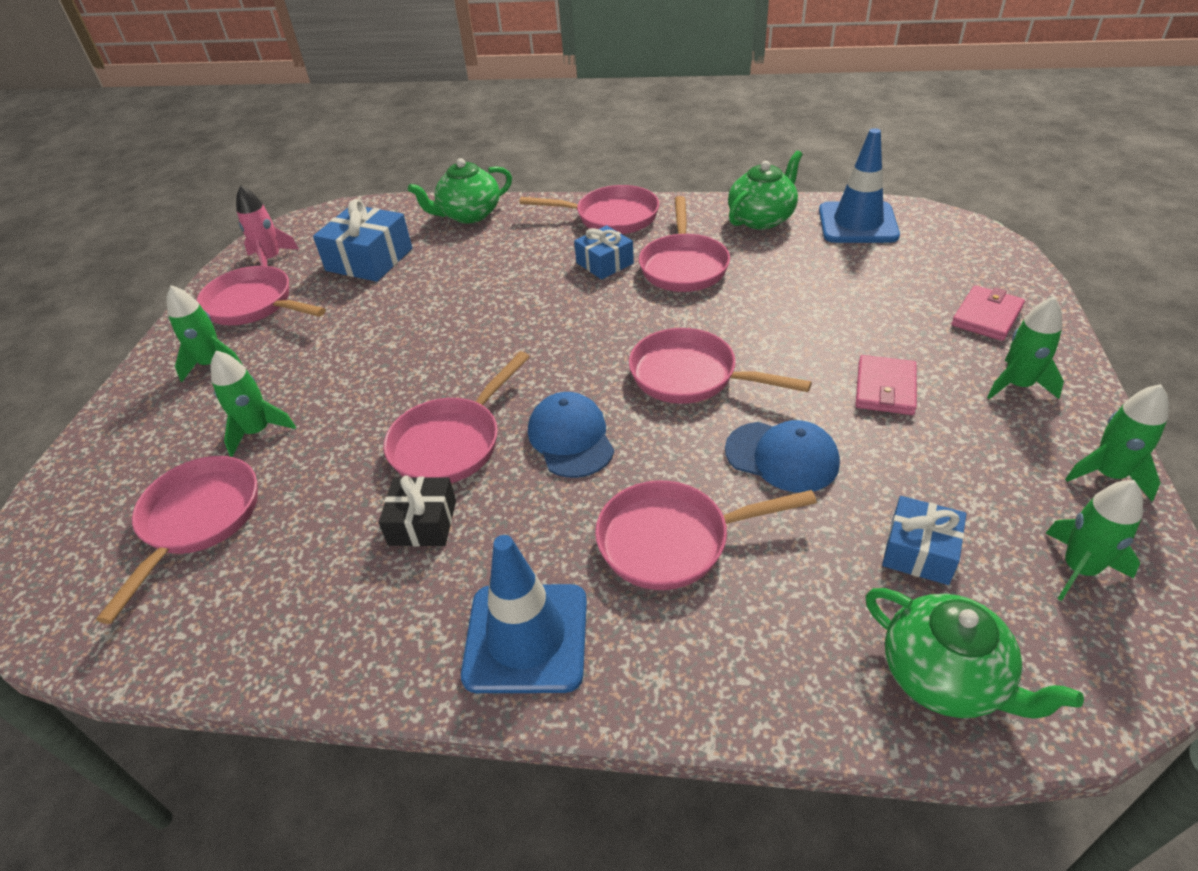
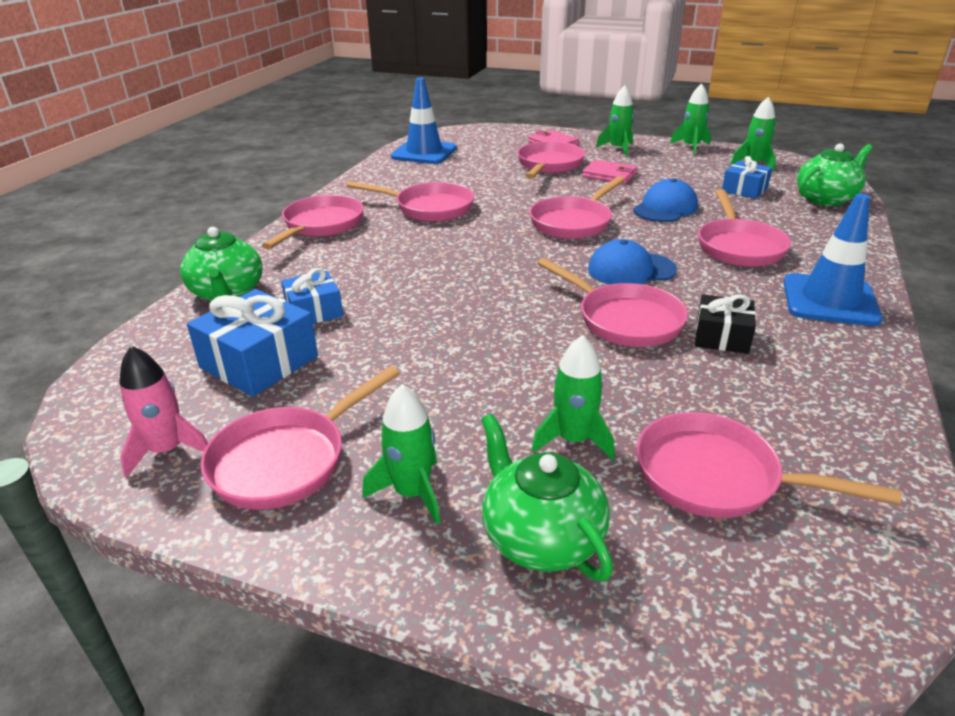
camera: 80 degrees left, 10 degrees down
blue gift [574,225,634,279] -> blue gift moved to [281,268,343,324]
green teapot [728,151,803,230] -> green teapot moved to [481,414,613,581]
none -> pink pan [517,141,585,179]

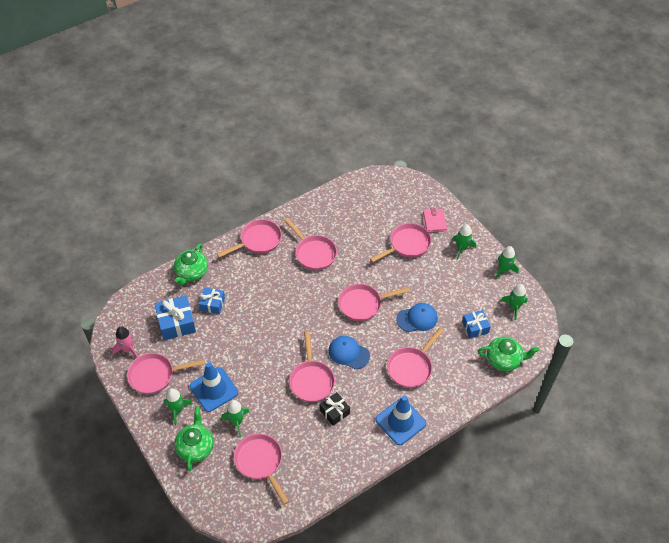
camera: 35 degrees right, 20 degrees up
blue traffic cone [391,78,457,164] -> blue traffic cone moved to [190,362,238,412]
pink wallet [582,160,637,184] -> none

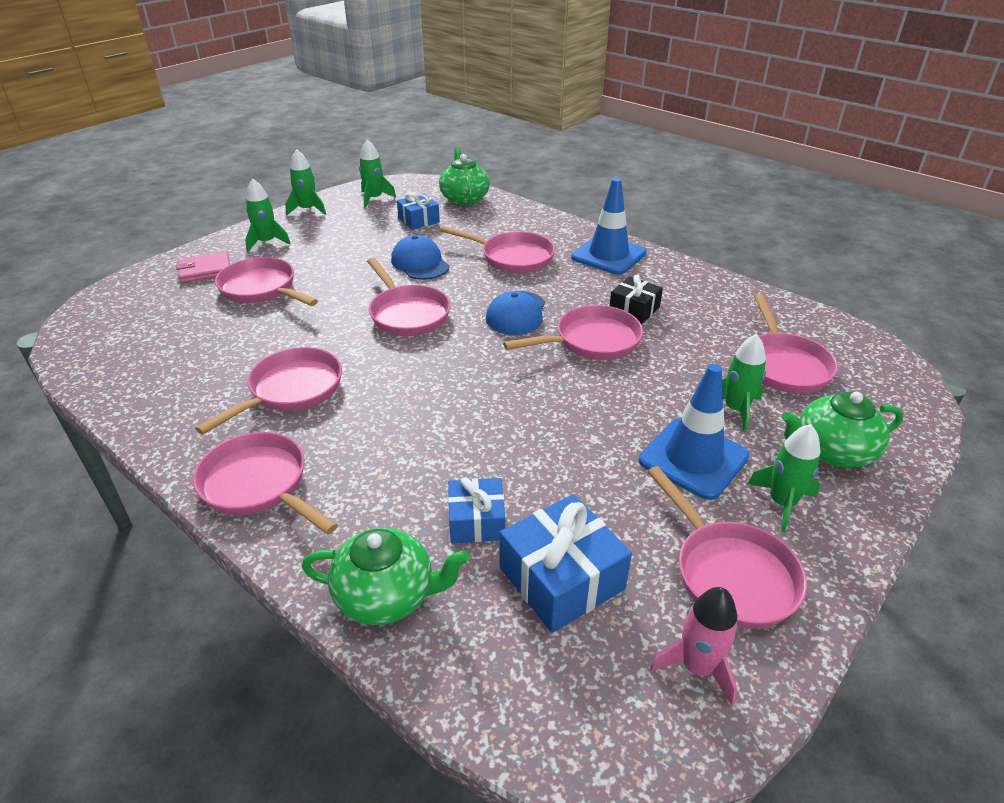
camera: 105 degrees left, 15 degrees down
pink pan [234,433,289,505] -> pink pan turned 45 degrees counterclockwise [754,294,838,394]

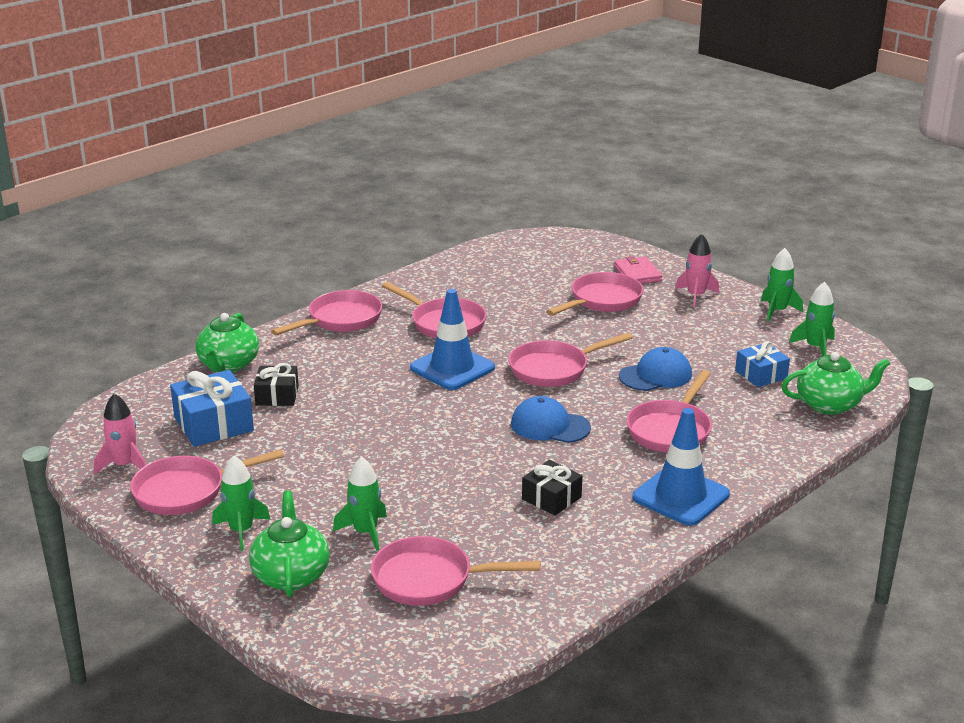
camera: 95 degrees right, 10 degrees down
green rocket [245,179,291,252] -> pink rocket [675,234,719,308]
blue gift [448,477,505,543] -> black gift [254,363,299,406]
pink pan [503,305,643,360] -> none
blue traffic cone [639,364,750,500] -> blue traffic cone moved to [410,289,495,390]

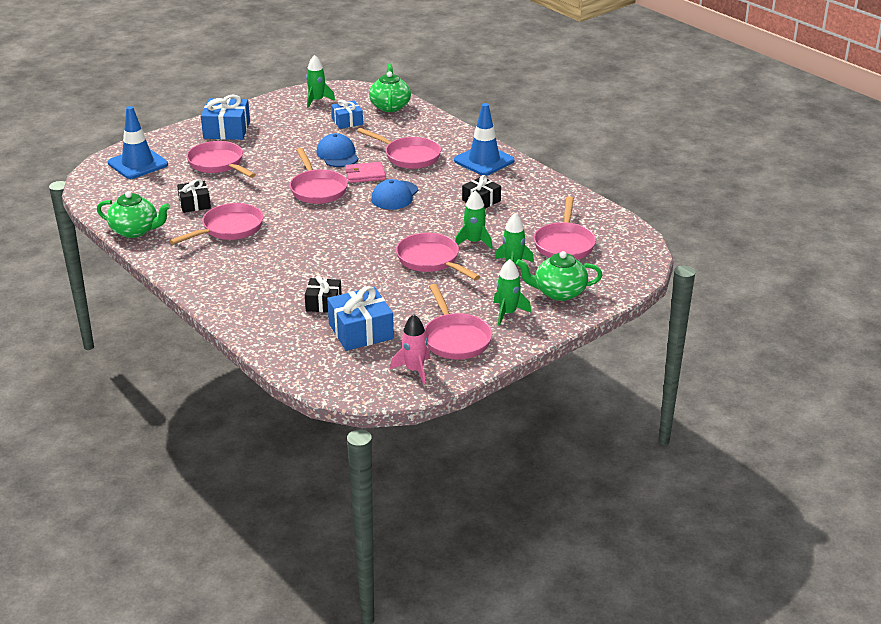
camera: 85 degrees left, 5 degrees up
green teapot [196,313,259,372] -> green teapot moved to [97,191,170,238]
pink pan [271,290,383,335] -> pink pan moved to [396,233,480,280]
blue traffic cone [410,289,495,390] -> blue traffic cone moved to [108,106,168,179]
pink wallet [614,256,662,284] -> pink wallet moved to [345,162,386,183]
pink rocket [675,234,719,308] -> blue gift [201,95,250,140]
green rocket [761,248,803,322] -> green rocket moved to [455,190,493,250]
none -> black gift [177,179,211,213]

